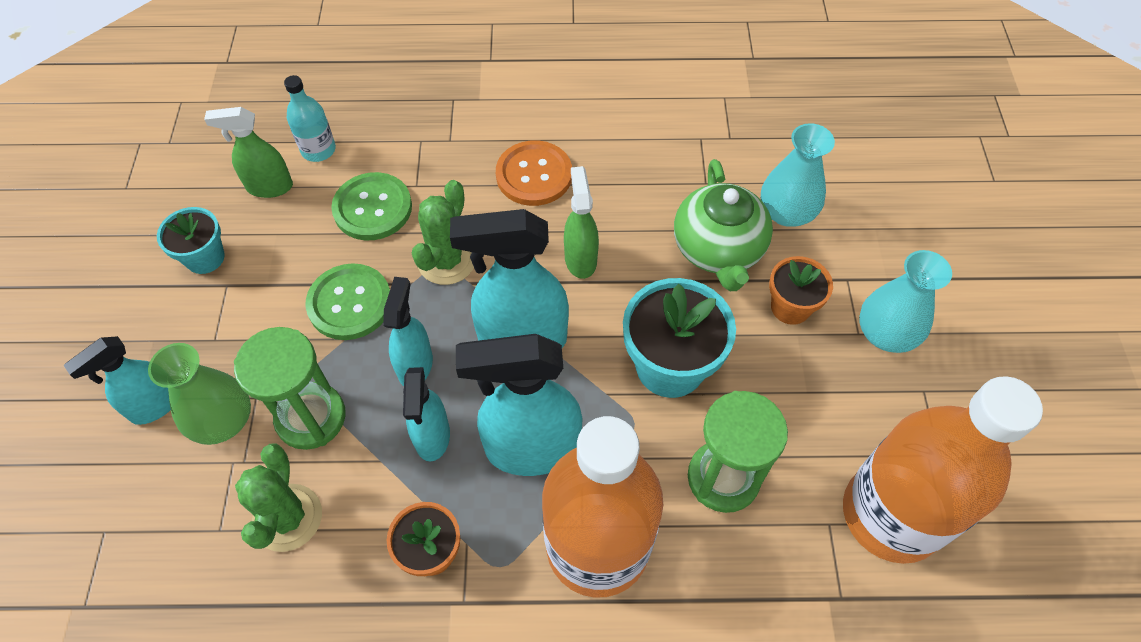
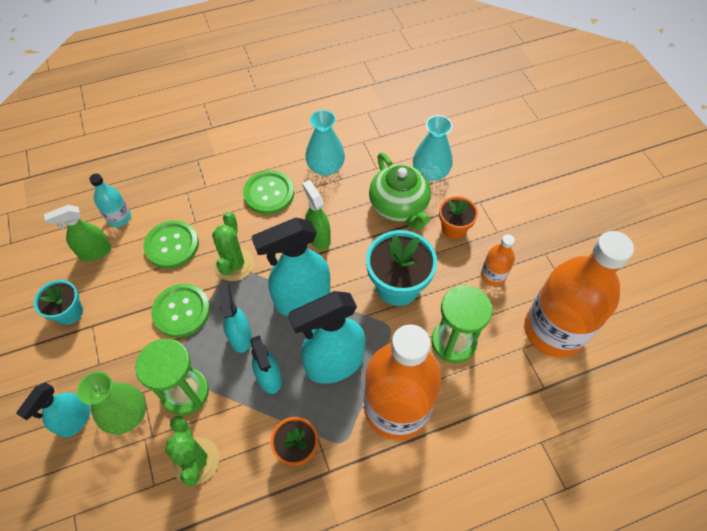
camera: 20 degrees left, 0 degrees up
orange button [496,140,572,206] -> green button [243,170,294,214]
turquoise vase [859,250,952,353] -> turquoise vase moved to [305,110,345,176]
none -> orange bottle [481,234,515,286]

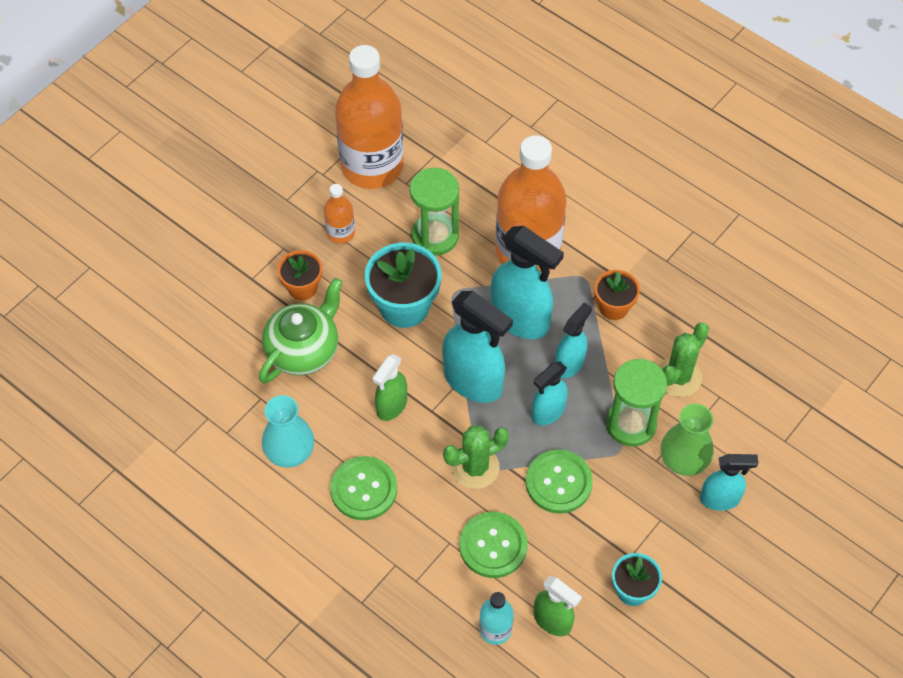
camera: 120 degrees left, 0 degrees up
turquoise vase [413,115,453,181] -> none

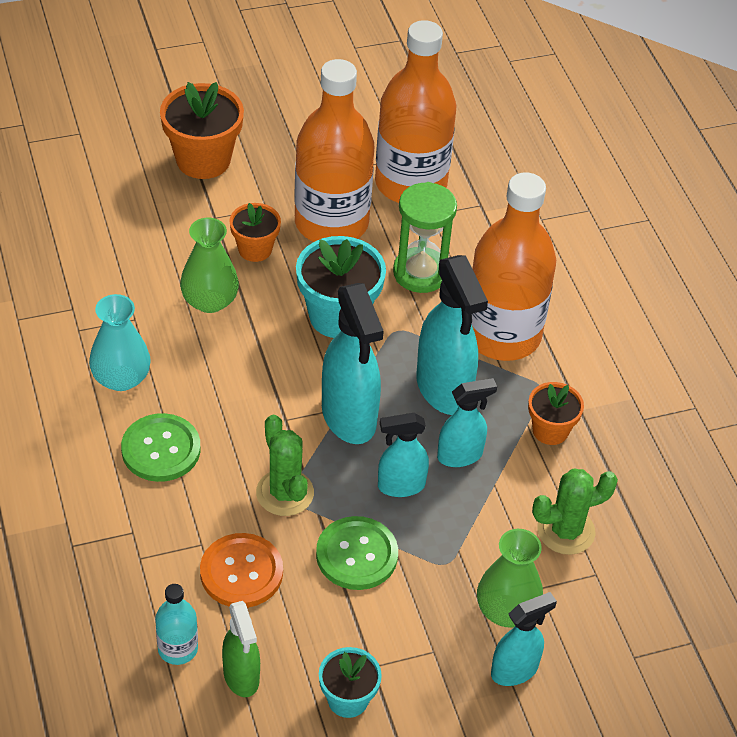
camera: 30 degrees right, 10 degrees down
green teapot [259,278,343,383] -> green vase [180,218,239,313]
orange bottle [324,184,355,243] -> orange bottle [294,59,374,242], size x2.27
green spray bottle [372,354,407,421] -> none
green cactus [443,426,509,489] -> green cactus turned 60 degrees clockwise [256,415,314,516]
green button [459,512,528,578] -> orange button [200,533,283,608]
green hourglass [606,358,667,446] -> none
turquoise spray bottle [700,454,758,511] -> turquoise spray bottle turned 60 degrees counterclockwise [491,592,557,686]
none -> orange flower pot [160,82,244,179]

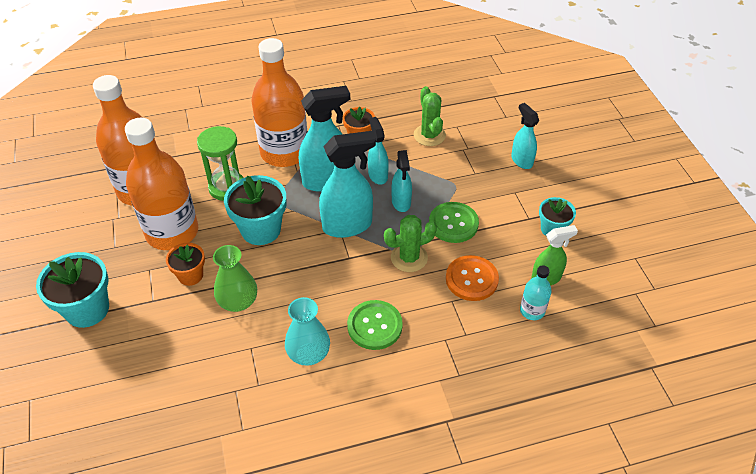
camera: 85 degrees left, 0 degrees up
orange flower pot [160,82,244,179] -> turquoise flower pot [36,252,109,328]
green vase [477,529,543,628] -> none

